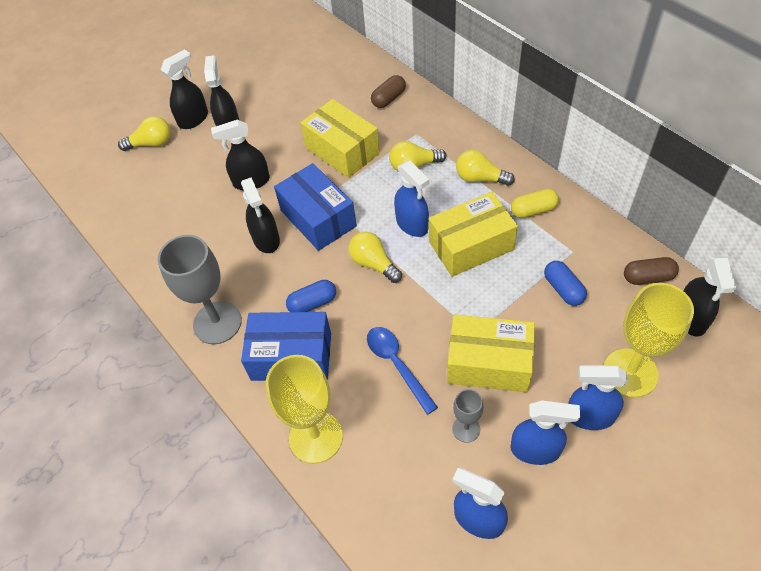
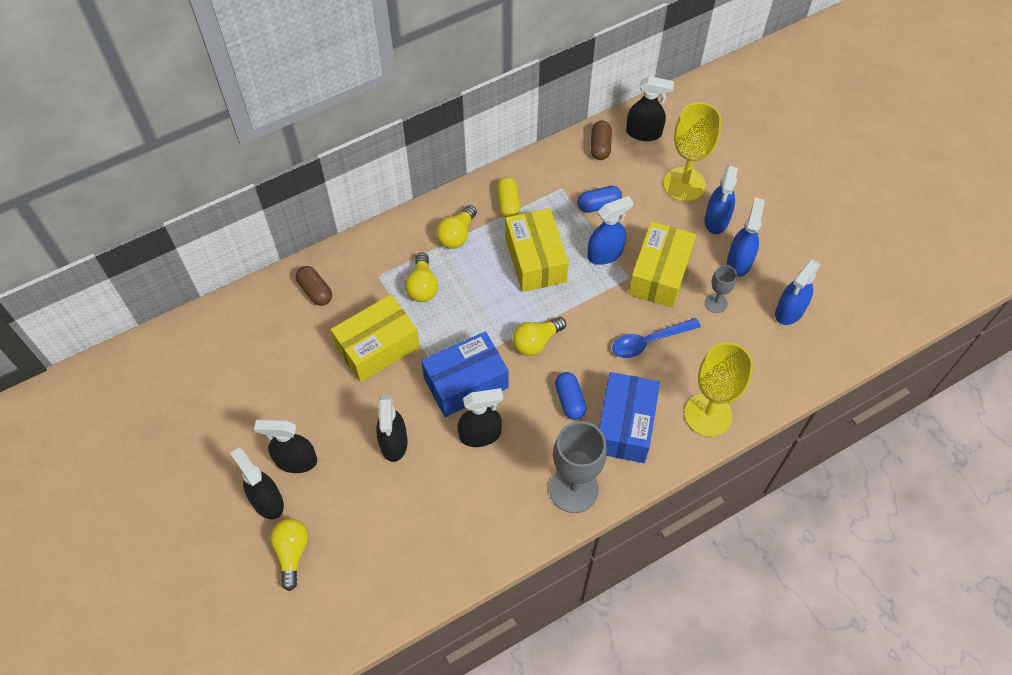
camera: 85 degrees left, 5 degrees up
blue spray bottle [394,160,429,237] -> blue spray bottle moved to [587,196,633,265]

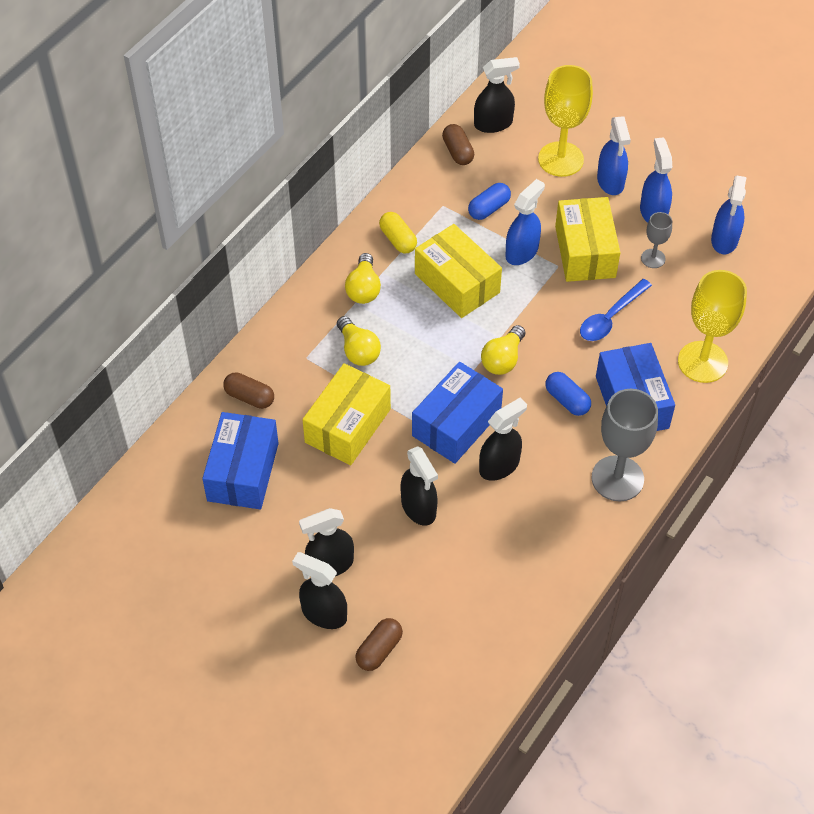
camera: 25 degrees left, 5 degrees down
yellow light bulb [270,519,308,591] -> brown capsule [355,618,403,671]
none -> blue box [202,412,279,509]

